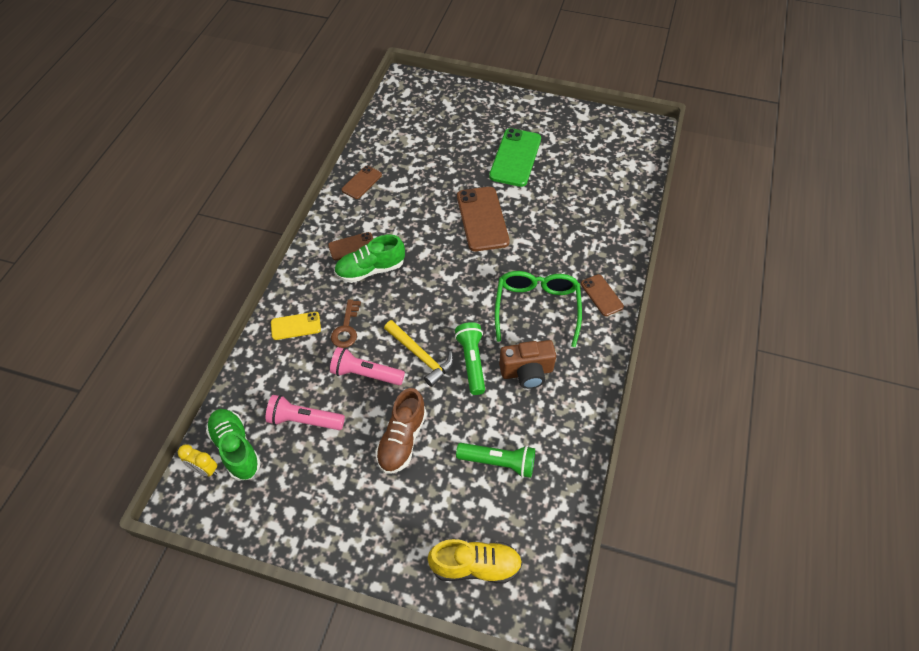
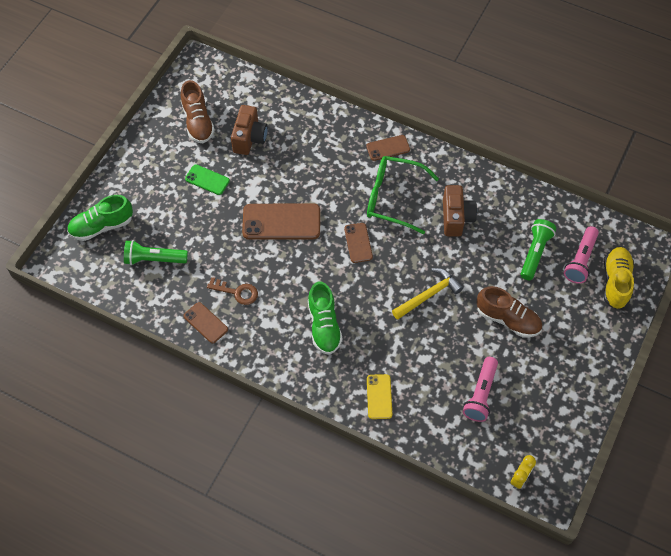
camera: 80 degrees left, 5 degrees up
green shoe [206,409,261,481] -> green shoe moved to [67,195,133,241]
brown phone [328,232,373,260] -> brown phone moved to [344,223,373,263]
pink flashlight [330,347,405,385] -> pink flashlight moved to [564,226,599,284]
brown key [331,300,361,348] -> brown key moved to [207,277,258,305]
green flashlight [455,322,485,395] -> green flashlight moved to [124,240,188,265]
green phone [489,128,541,187] -> green phone [185,165,230,195], size x0.55
none -> brown shoe [181,80,215,143]
none -> brown camera [231,105,268,155]

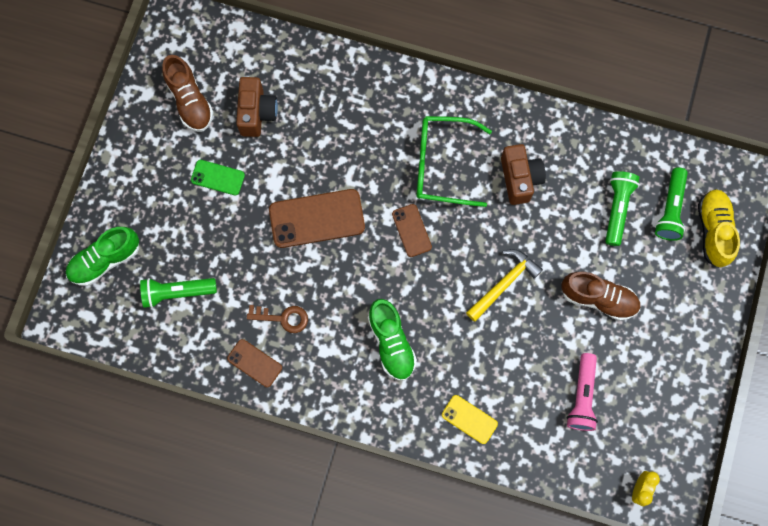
camera: 10 degrees left, 15 degrees up
brown phone [366,135,410,161] -> none
yellow phone [367,374,392,419] -> yellow phone turned 45 degrees counterclockwise [442,395,498,444]
pink flashlight [564,226,599,284] -> green flashlight [655,167,688,241]

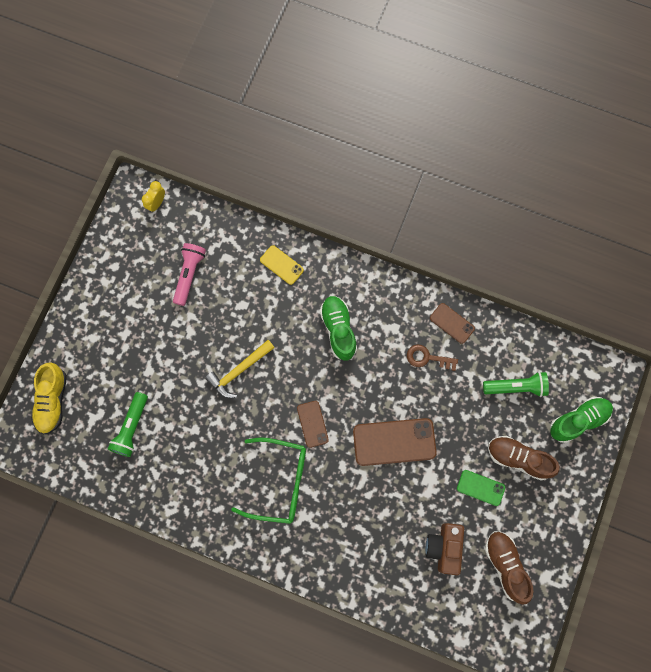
camera: 175 degrees left, 0 degrees up
brown camera [501,144,546,205] -> none
brown shoe [561,272,640,321] -> brown shoe moved to [488,436,560,481]
green flashlight [655,167,688,241] -> none

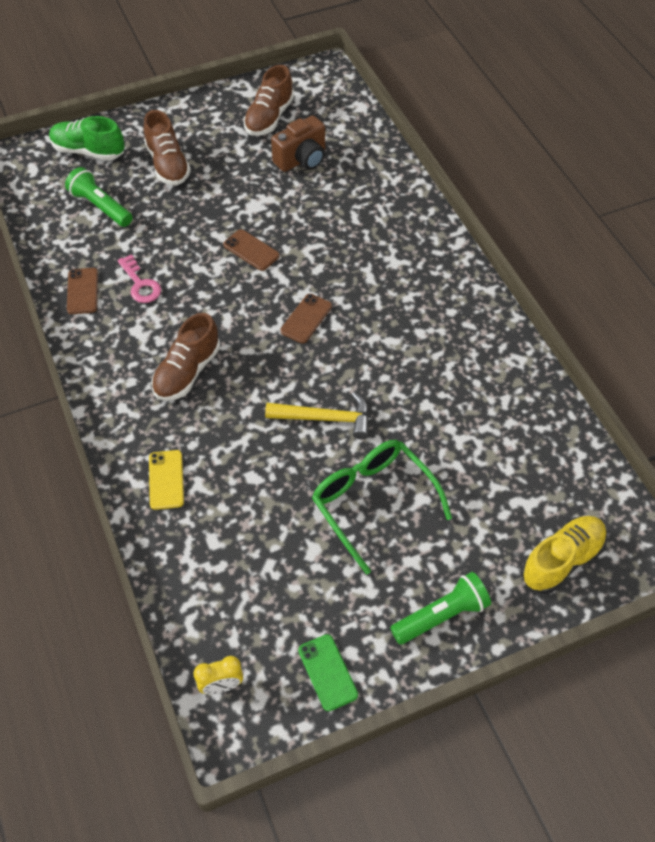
camera: 135 degrees left, 20 degrees down
green flashlight [108,392,148,457] -> green flashlight moved to [390,572,491,645]
pink flashlight [173,243,206,306] -> none
green glasses [231,438,306,524] -> green glasses moved to [312,440,452,575]
green shoe [320,296,357,361] -> brown shoe [151,313,220,401]
brown phone [353,418,437,466] -> brown phone [223,229,280,271], size x0.55
brown key [407,344,458,371] -> pink key [117,254,161,303]
green phone [457,470,505,506] -> green phone moved to [298,634,358,711]

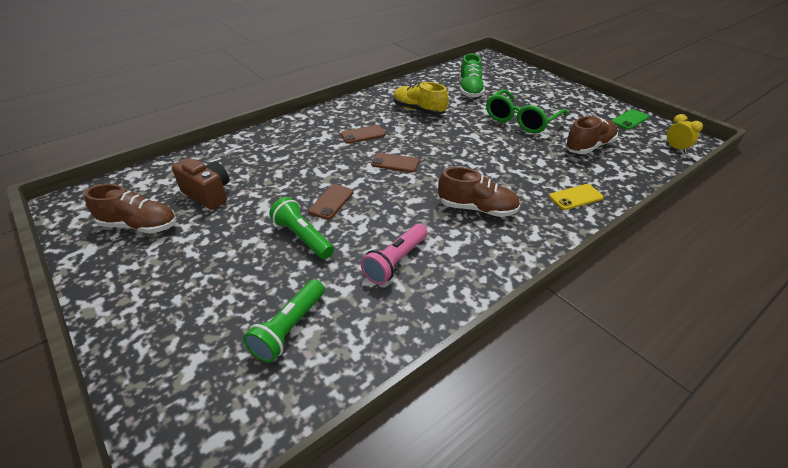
camera: 105 degrees left, 15 degrees down
green shoe [49,116,125,160] -> green shoe moved to [459,54,485,98]
brown phone [67,268,98,314] -> brown phone moved to [341,125,385,144]
pink key [117,254,161,303] -> pink flashlight [360,224,428,285]
brown shoe [144,110,191,185] -> brown shoe moved to [565,116,618,154]
yellow hammer [265,392,370,439] -> none
green flashlight [390,572,491,645] -> green flashlight moved to [269,197,334,259]
yellow shoe [522,516,607,594] -> yellow shoe moved to [394,82,448,115]

